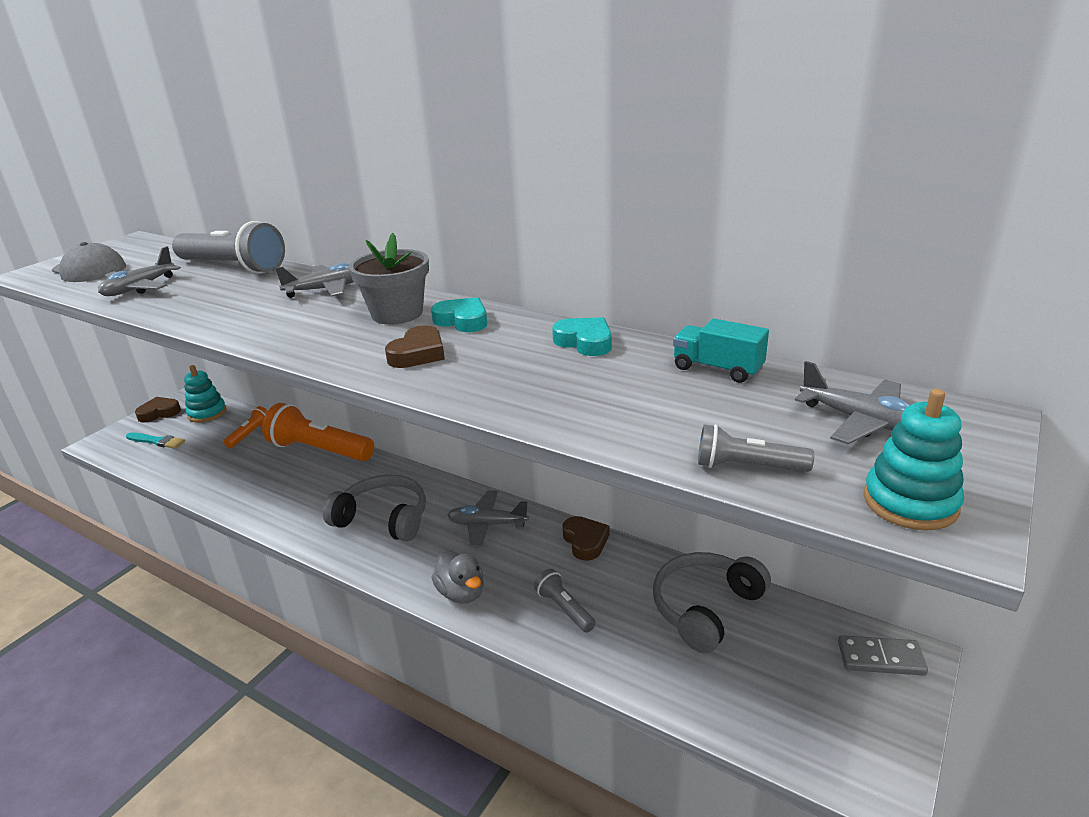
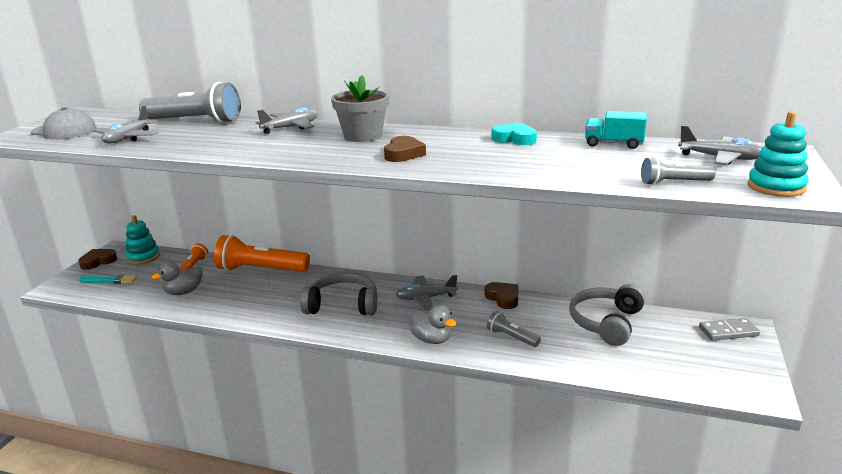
camera: 15 degrees left, 5 degrees down
turquoise heart [431,297,487,332] -> none
none -> grey duck [151,261,203,295]

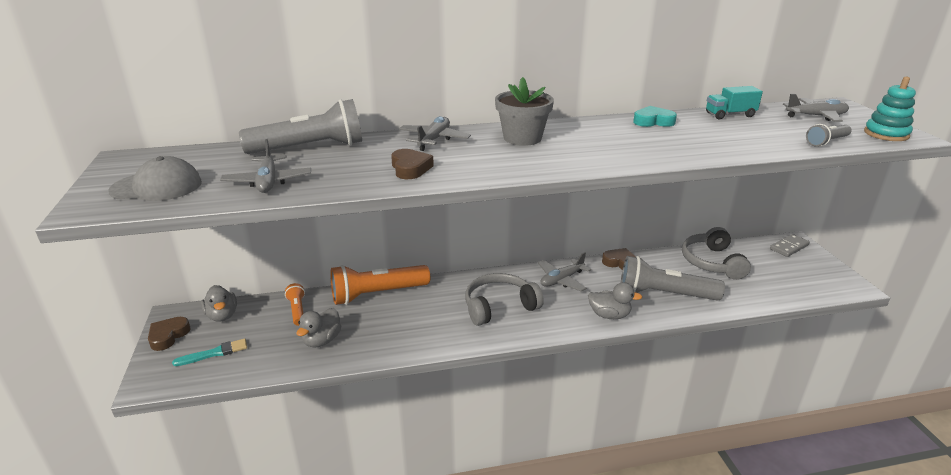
camera: 30 degrees left, 5 degrees up
turquoise stacking toy [125,215,160,264] -> grey duck [201,285,237,322]
brown heart [384,136,426,162] -> brown heart moved to [391,149,434,179]
grey flashlight [487,311,541,347] -> grey flashlight [621,256,725,301], size x2.03

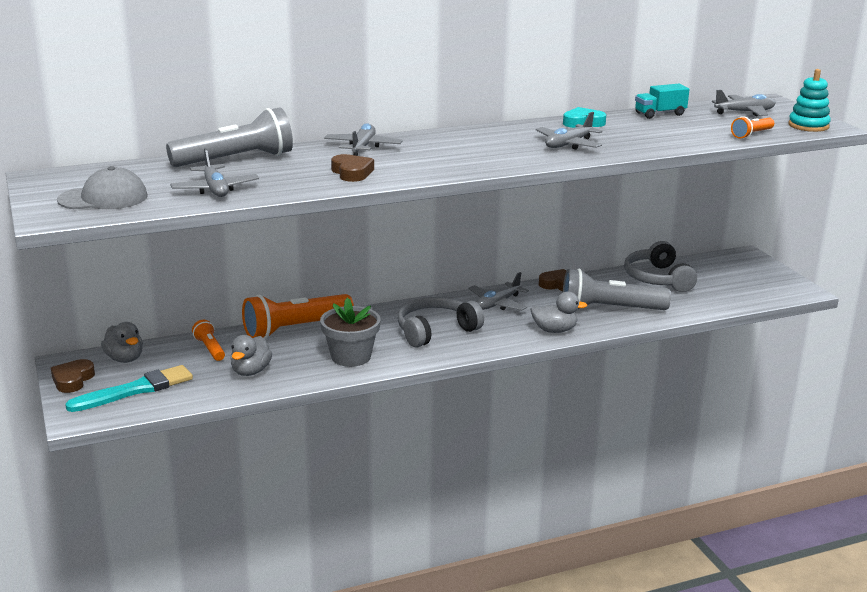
camera: 10 degrees left, 5 degrees down
turquoise brush [172,339,247,366] -> turquoise brush [65,365,193,412], size x1.64
grey flower pot [495,77,554,146] -> grey flower pot moved to [320,298,381,367]
grey domino [770,234,810,257] -> none
grey flashlight [806,124,851,147] -> orange flashlight [731,116,774,139]
none -> grey plane [536,112,602,150]

